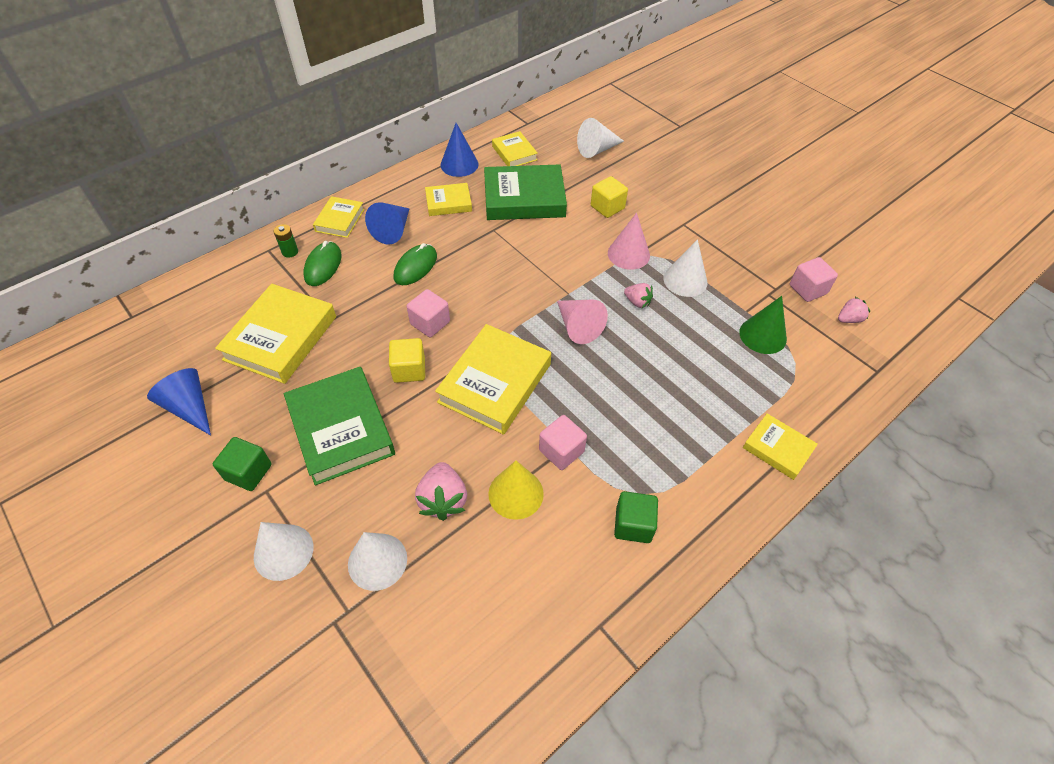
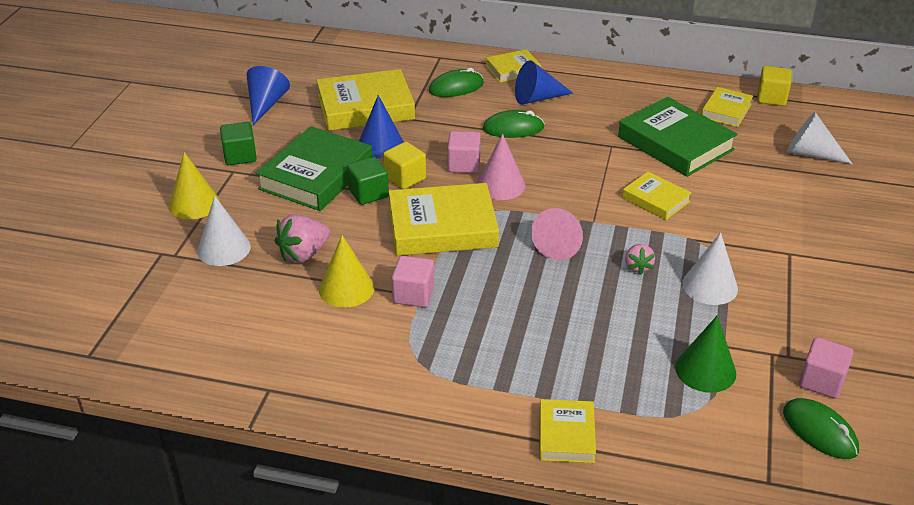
camera: 55 degrees right, 15 degrees down
white cone [254,522,313,581] -> yellow cone [169,152,220,219]
green battery [273,224,298,257] -> none
yellow book [425,183,472,216] -> yellow book moved to [622,172,692,220]
blue cone [441,123,478,177] -> blue cone moved to [359,95,404,159]
yellow cube [591,176,628,218] -> yellow cube moved to [757,66,792,106]
pink cone [608,213,650,270] -> pink cone moved to [477,134,526,200]
green cube [614,491,658,543] -> green cube moved to [347,157,389,205]
pink strawberry [838,297,870,323] -> green mouse [783,398,859,459]

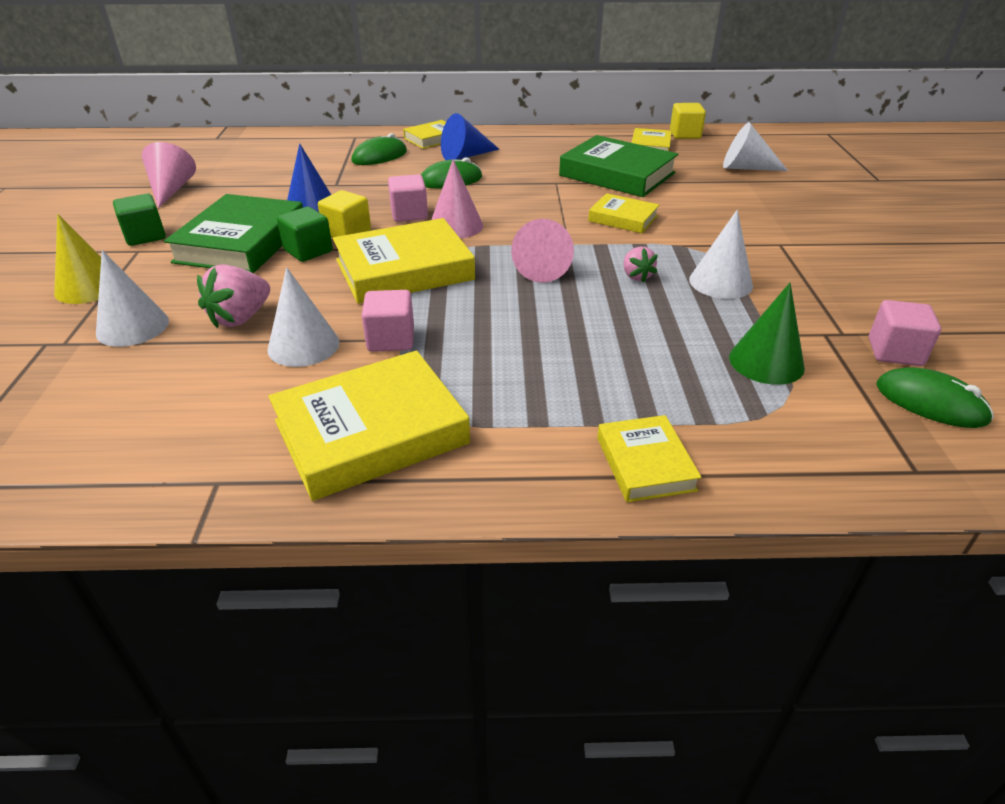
camera: 15 degrees left, 0 degrees up
blue cone [246,66,290,125] -> pink cone [142,142,196,208]
yellow book [316,69,415,131] -> yellow book moved to [268,350,470,501]
yellow cone [319,235,374,308] -> white cone [267,267,340,367]

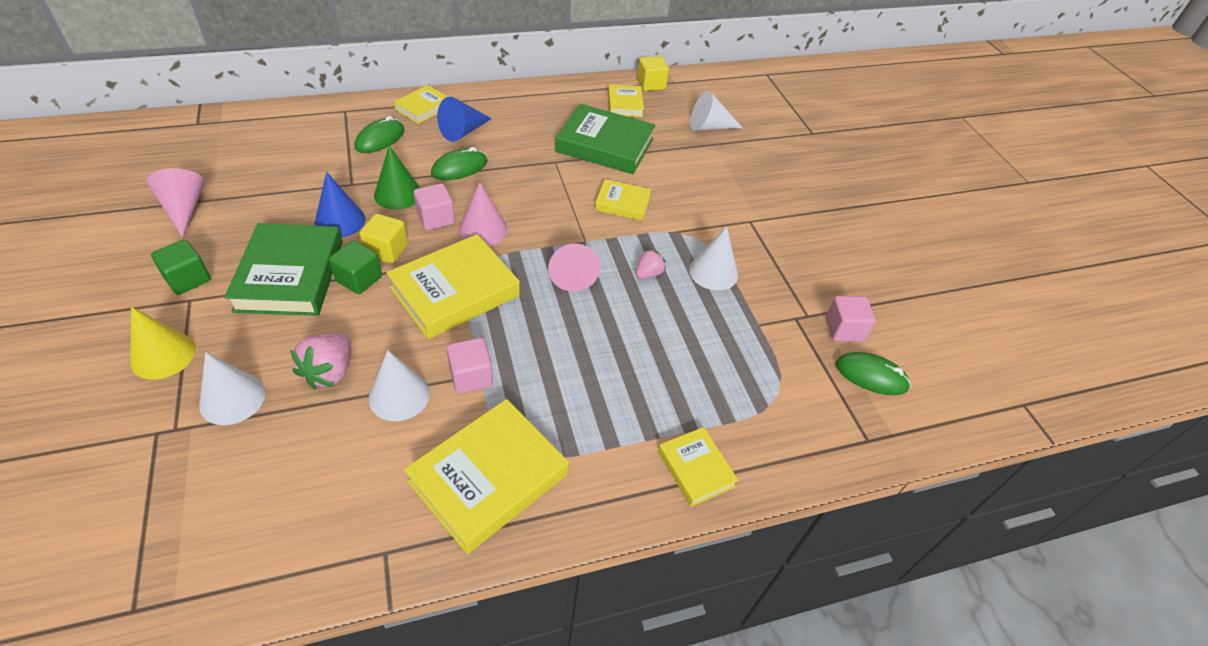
camera: 20 degrees left, 10 degrees up
pink strawberry [623,247,658,282] -> pink strawberry turned 105 degrees counterclockwise [636,249,666,279]
green cone [729,283,805,385] -> green cone moved to [374,146,420,210]

